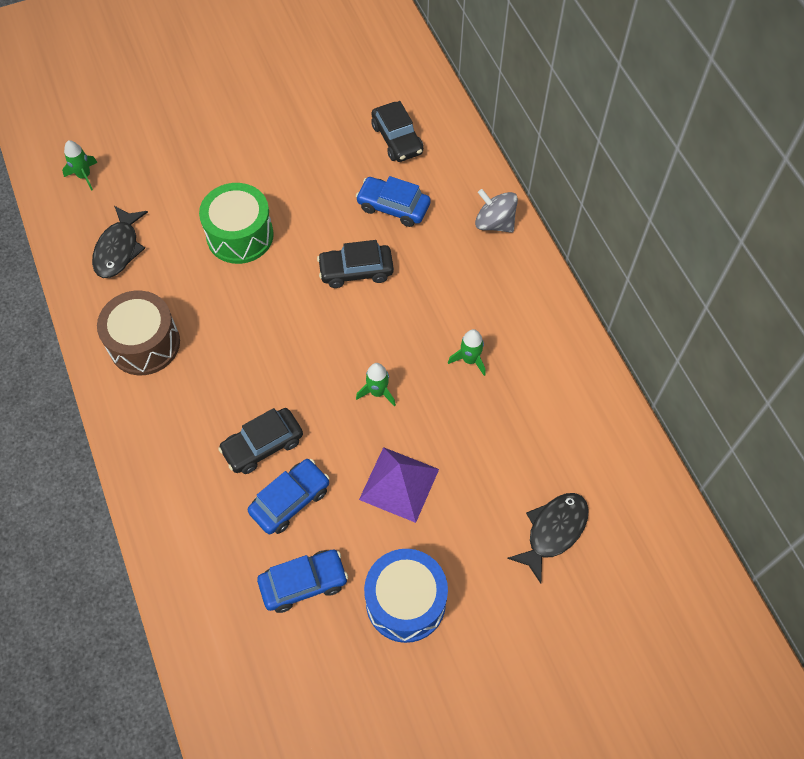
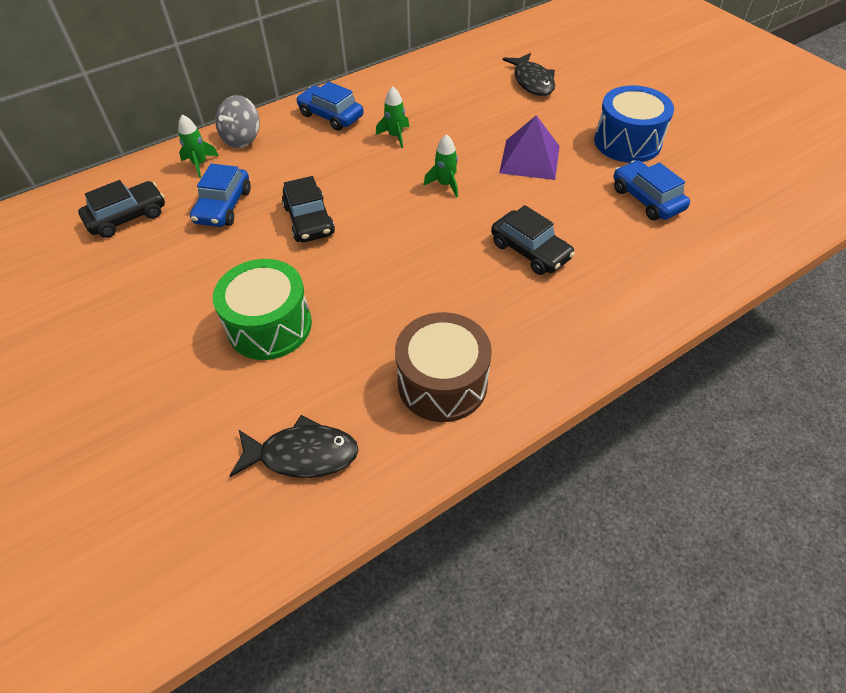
camera: 100 degrees left, 10 degrees down
green rocket [62,140,98,191] -> green rocket moved to [178,115,219,178]
blue car [248,459,330,534] -> blue car moved to [296,82,364,131]
black fish [507,493,589,584] -> black fish turned 135 degrees counterclockwise [503,53,555,96]

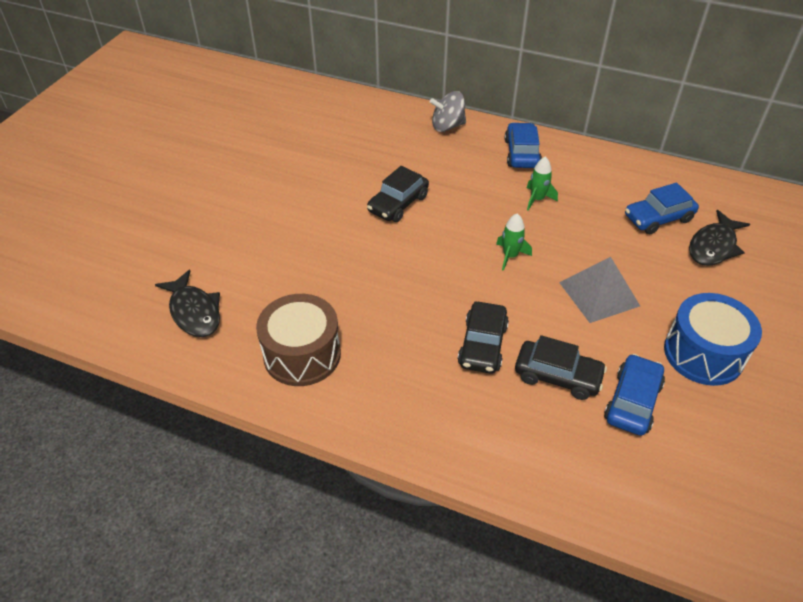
camera: 55 degrees right, 5 degrees down
black car [78,180,165,238] -> black car moved to [515,335,607,400]
green rocket [178,115,219,178] -> none
blue car [190,164,251,227] -> blue car moved to [625,183,699,234]
green drum [213,259,312,360] -> none
purple pyramid [499,115,560,180] -> grey pyramid [559,257,640,323]

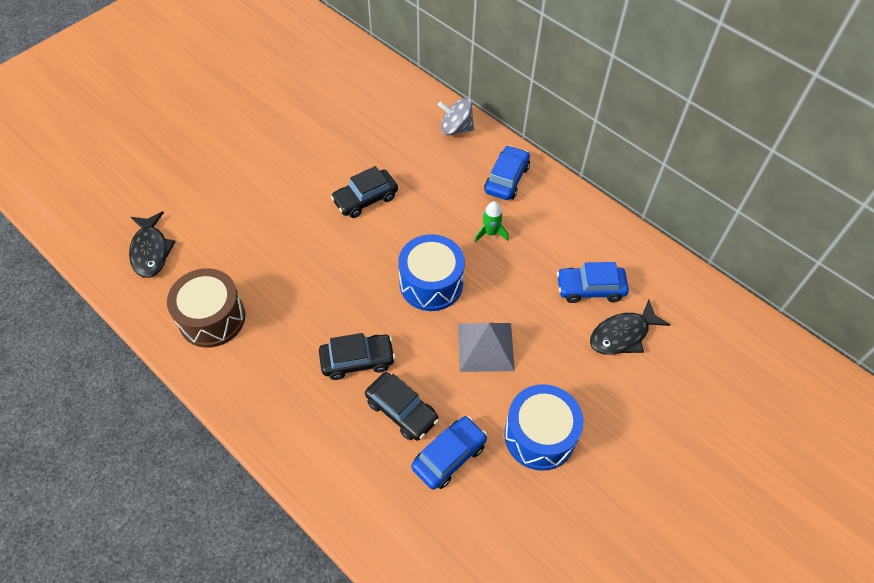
camera: 20 degrees right, 10 degrees up
black car [458,301,509,374] -> black car turned 135 degrees counterclockwise [319,333,395,380]
green rocket [496,213,532,271] -> blue drum [398,234,465,311]

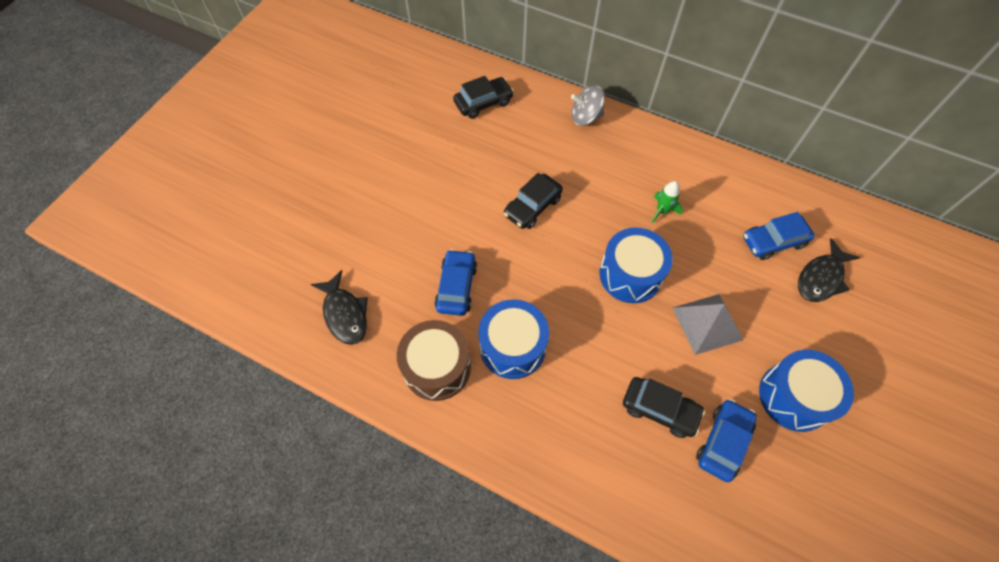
camera: 15 degrees left, 5 degrees up
black car [319,333,395,380] -> black car moved to [453,76,514,119]
blue car [484,145,530,200] -> blue car moved to [435,249,477,316]
none -> blue drum [478,299,549,379]

